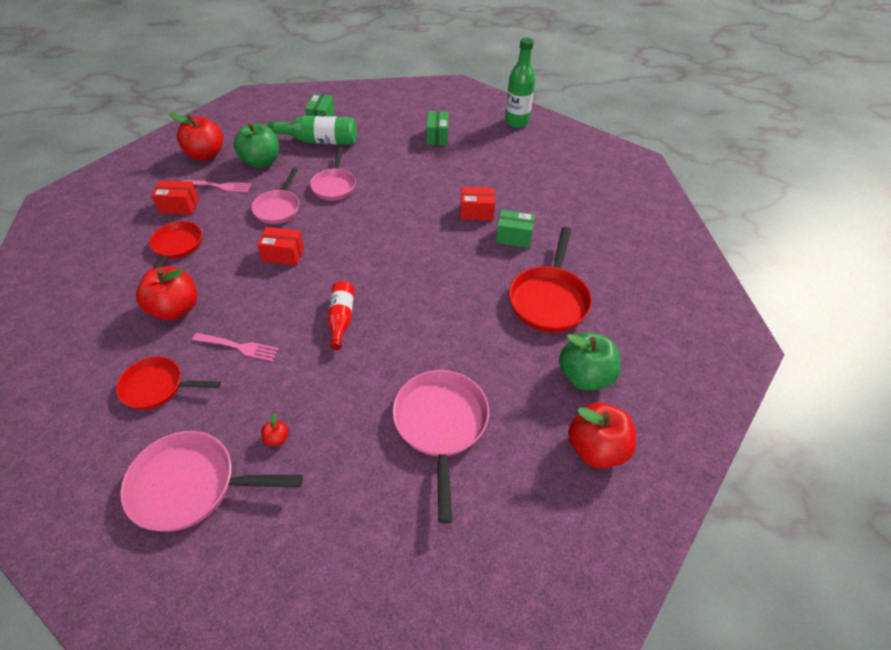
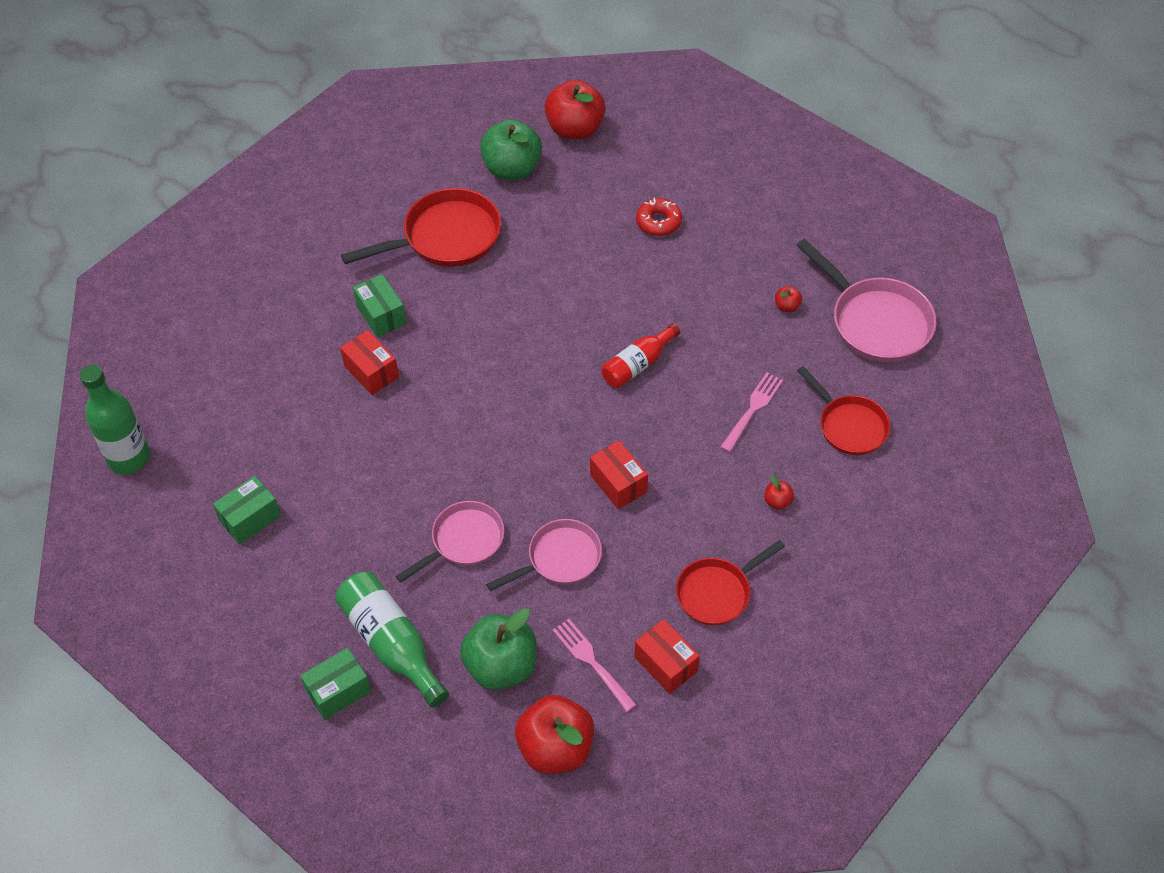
camera: 130 degrees left, 5 degrees up
red apple [136,266,197,320] -> red apple [764,475,794,510], size x0.42
pink fork [192,333,279,361] -> pink fork turned 60 degrees clockwise [720,373,783,453]
pink pan [393,370,489,524] -> red donut [636,198,682,236]

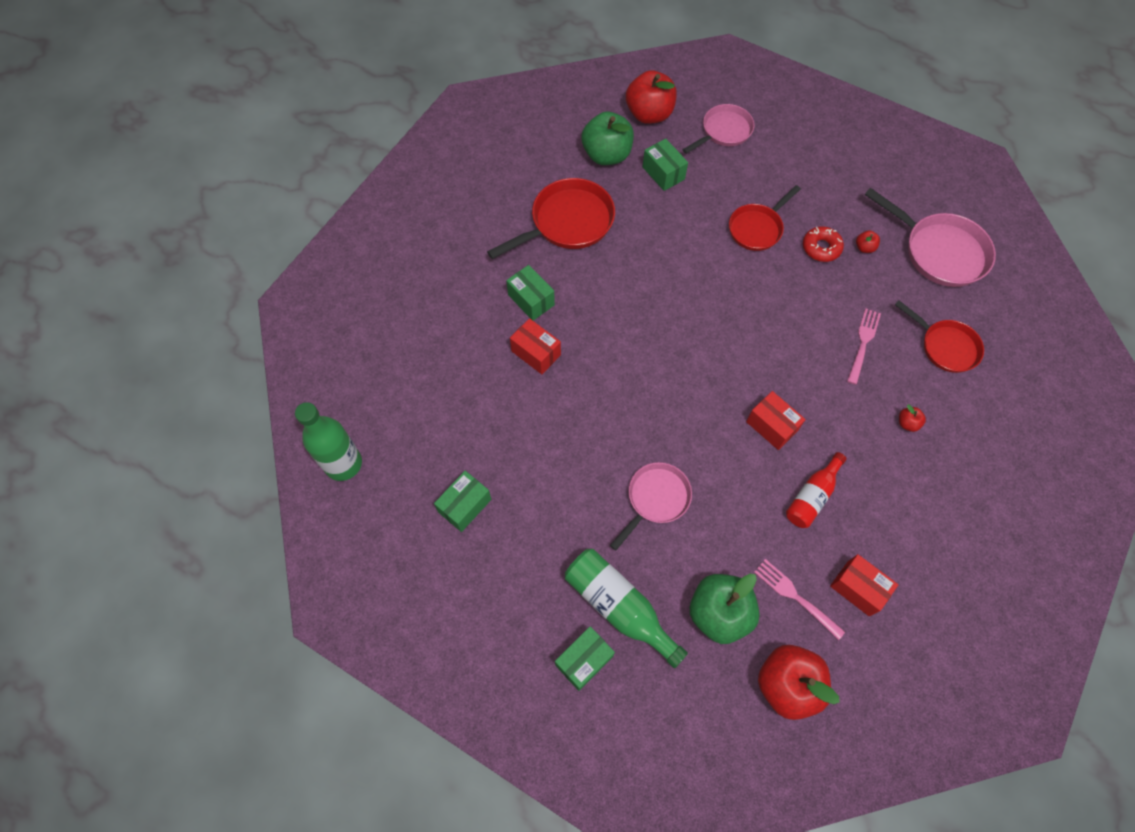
camera: 10 degrees left, 10 degrees up
pink pan [486,519,602,591] -> pink pan moved to [683,104,754,154]
red bottle [602,323,680,388] -> red bottle moved to [786,452,846,528]
red donut [636,198,682,236] -> red donut moved to [803,226,844,262]
red pan [676,540,785,625] -> red pan moved to [729,185,801,251]
none -> green box [643,139,688,191]

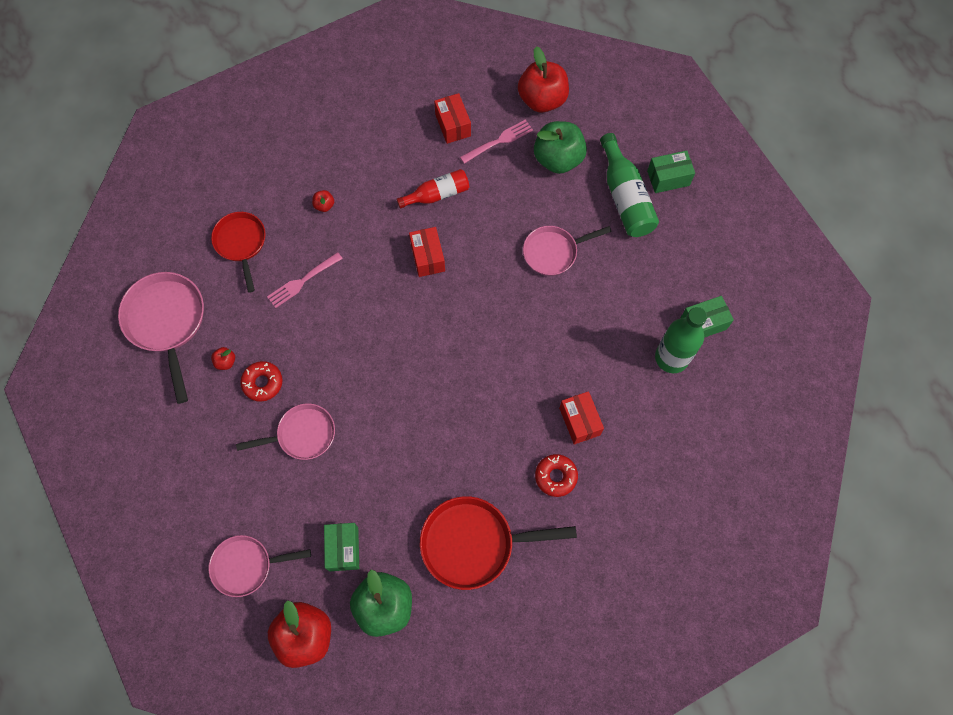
camera: 150 degrees left, 5 degrees up
green bottle [295,402,362,481] -> green bottle moved to [655,307,707,373]
green box [506,265,555,321] -> red donut [535,454,578,497]
red pan [729,185,801,251] -> pink pan [236,403,335,460]
pink fork [754,559,845,640] -> pink fork turned 105 degrees counterclockwise [460,119,533,164]

